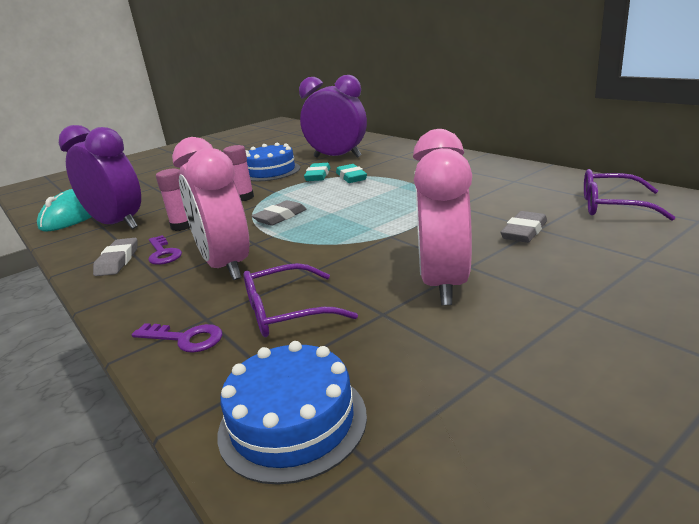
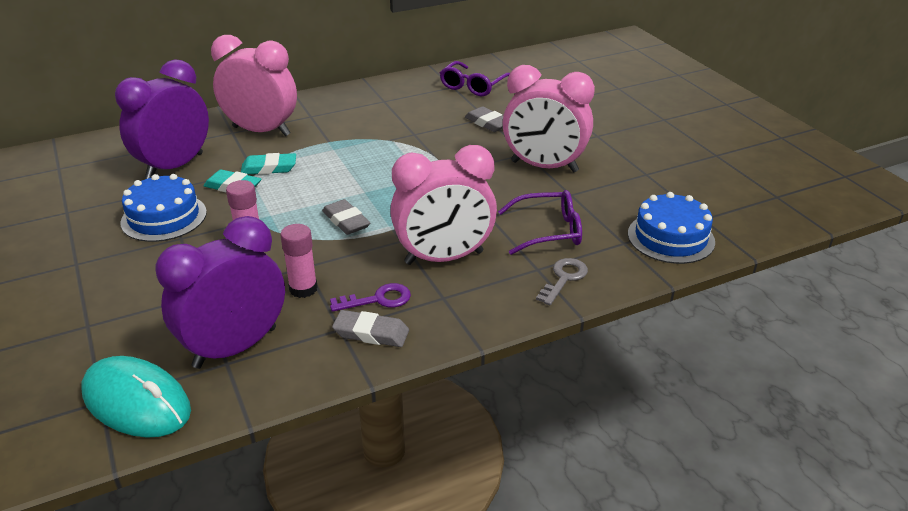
camera: 80 degrees left, 10 degrees up
purple key [132,323,223,353] -> grey key [536,258,588,305]
purple glasses [243,263,358,337] -> purple glasses turned 90 degrees counterclockwise [498,190,582,255]
none -> pink clock [211,35,297,136]

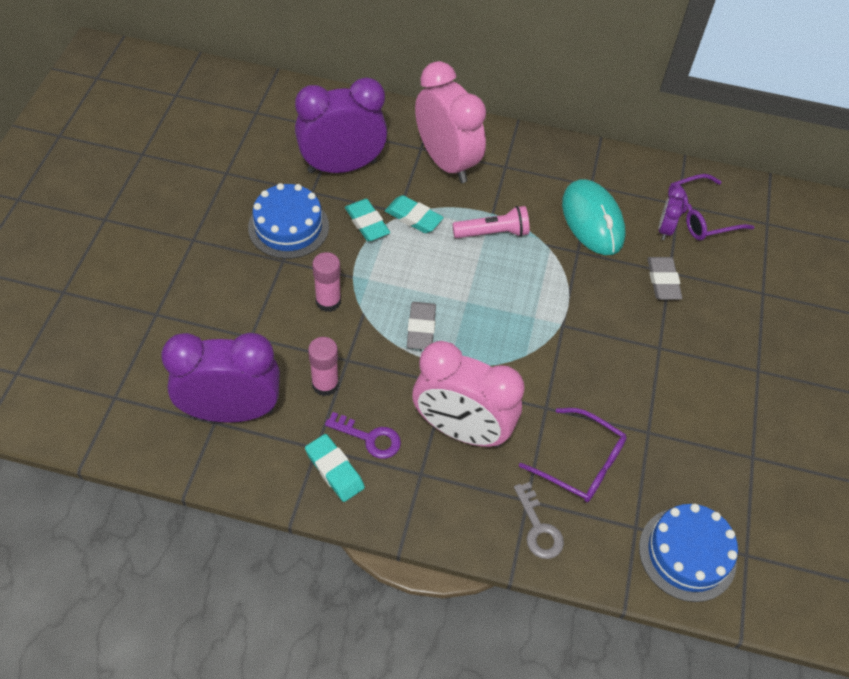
camera: 35 degrees right, 20 degrees up
turquoise mouse [81,356,191,438] -> turquoise mouse moved to [562,179,625,255]
grey eraser [332,310,409,347] -> turquoise eraser [305,434,365,502]
pink clock [503,65,595,173] -> none
grey key [536,258,588,305] -> grey key turned 90 degrees clockwise [514,482,564,559]
none -> pink flashlight [452,206,530,238]
none -> purple clock [658,187,686,240]

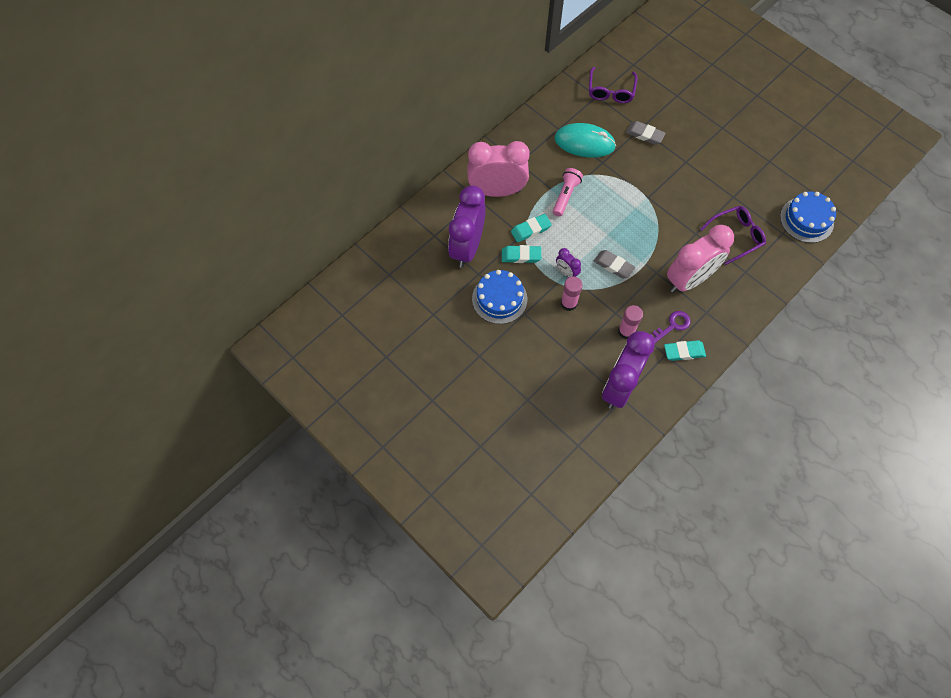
camera: 55 degrees left, 10 degrees up
grey key [514,482,564,559] -> none
purple clock [658,187,686,240] -> purple clock moved to [556,248,581,277]

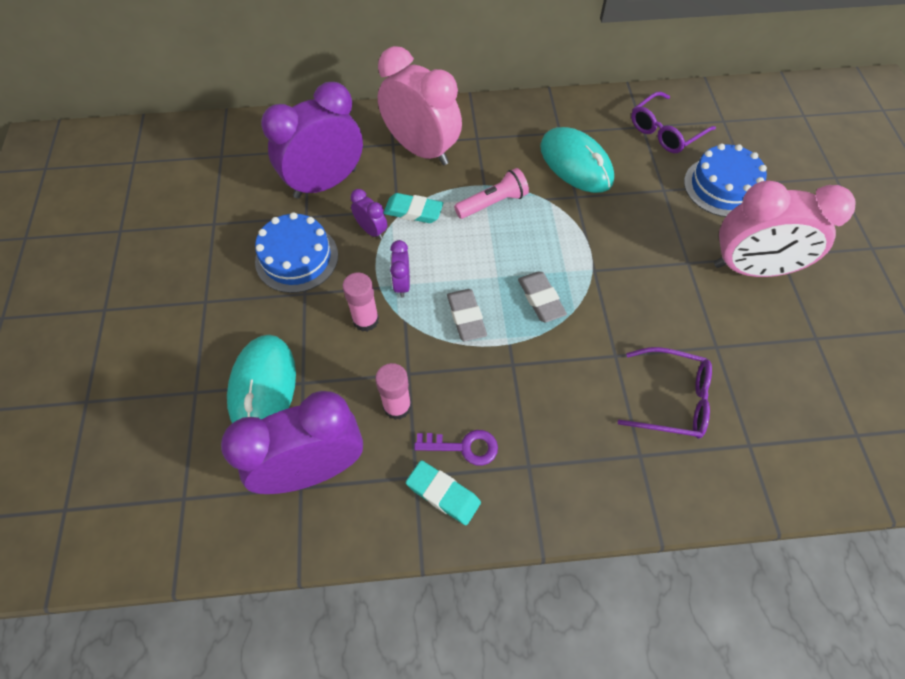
camera: 40 degrees right, 5 degrees down
turquoise eraser [502,245,541,263] -> purple clock [351,189,387,240]
grey eraser [626,121,666,145] -> grey eraser moved to [518,272,567,322]
pink clock [667,225,734,293] -> pink clock moved to [714,180,856,277]
blue cake [780,192,836,243] -> blue cake moved to [684,144,767,217]
none -> turquoise mouse [227,335,296,423]

